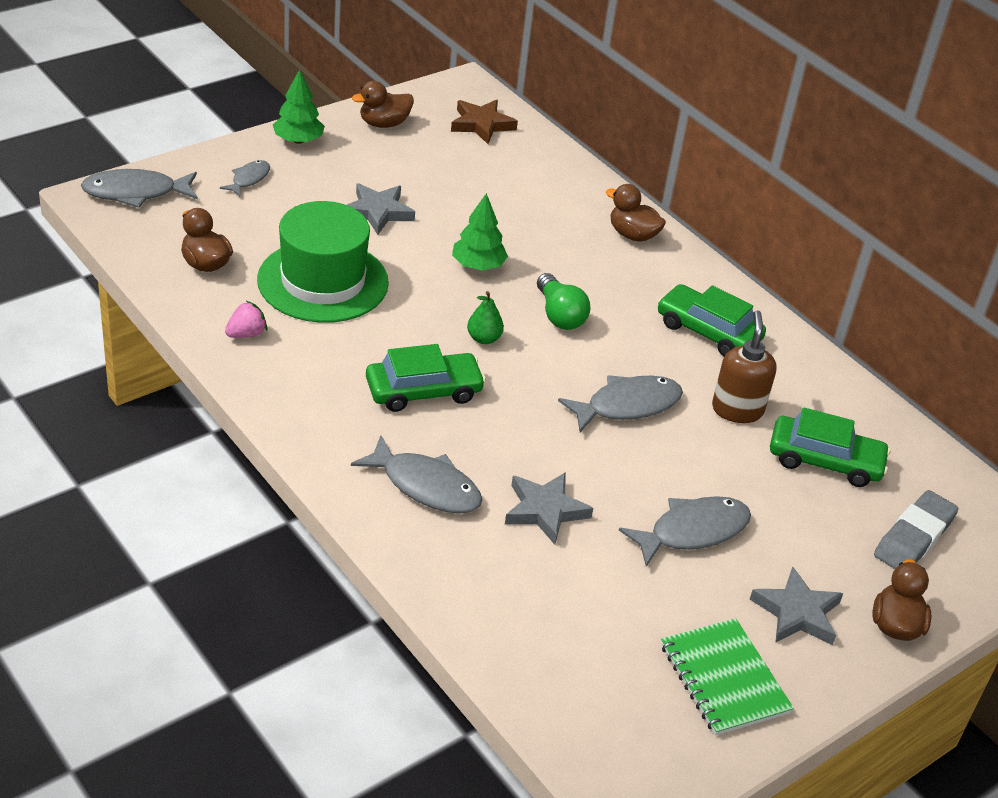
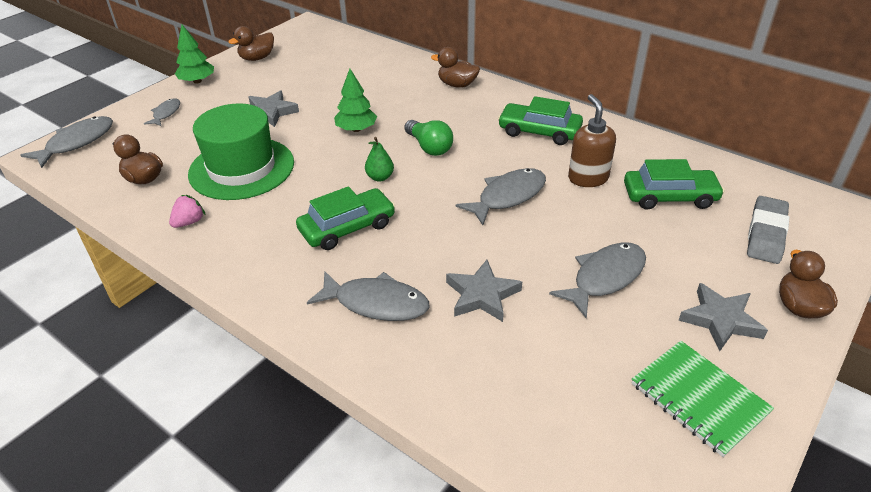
camera: 10 degrees left, 0 degrees up
grey fish [81,169,198,208] -> grey fish turned 150 degrees clockwise [20,116,113,168]
brown star [451,100,518,144] -> none

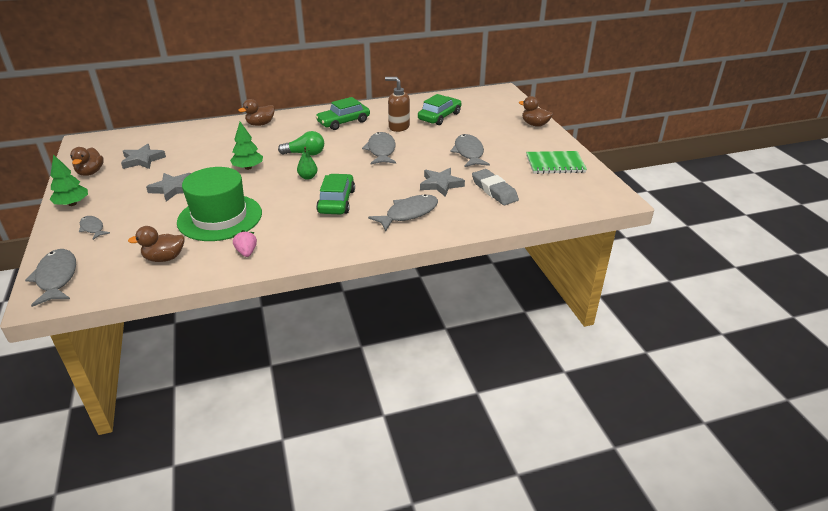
camera: 55 degrees left, 5 degrees down
grey star [679,283,768,351] -> grey star moved to [121,144,166,169]
grey eraser [747,196,789,264] -> grey eraser moved to [472,169,519,205]

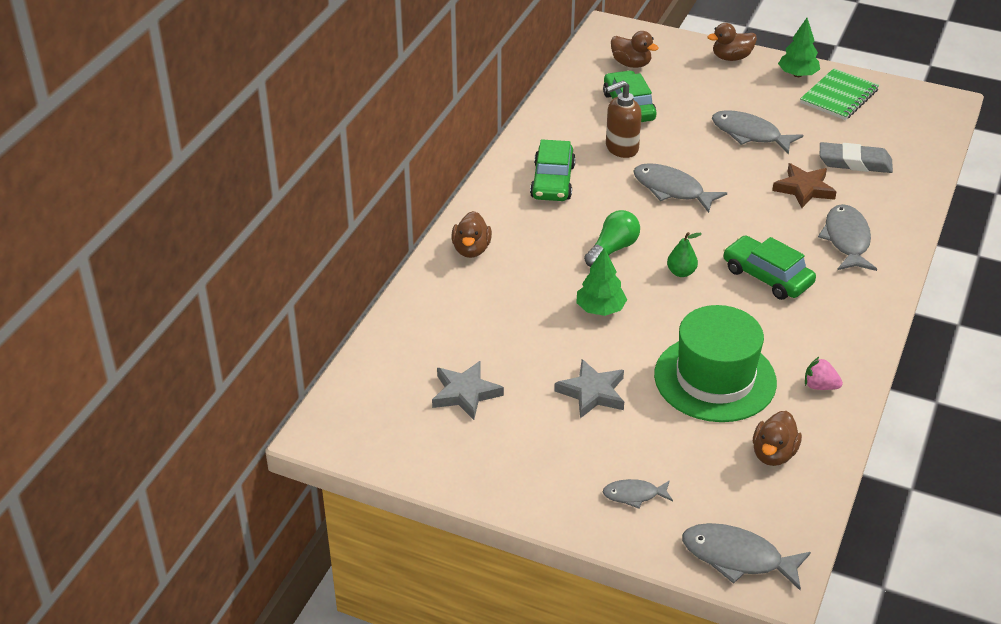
camera: 50 degrees left, 5 degrees up
green tree [49,154,88,206] -> green tree moved to [778,18,820,77]
brown duck [70,147,104,176] -> brown duck moved to [611,31,658,68]
grey star [420,168,465,197] -> brown star [772,163,837,208]

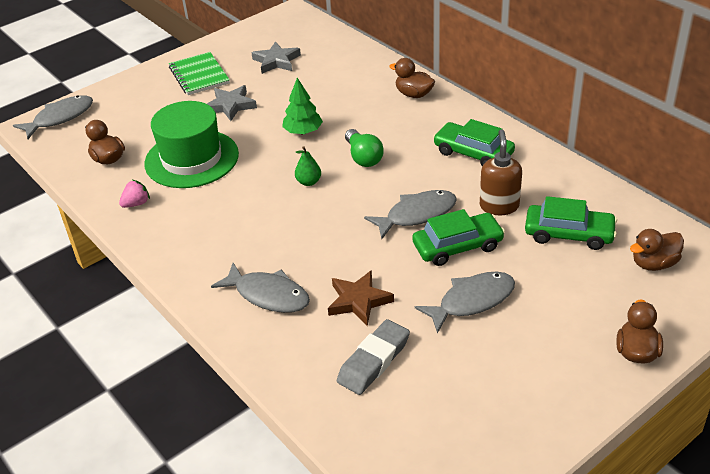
camera: 120 degrees right, 0 degrees up
grey fish [603,479,673,509] -> none
green car [723,235,816,300] -> green car moved to [412,209,505,266]
green tree [778,18,820,77] -> none
green notebook [800,68,879,120] -> green notebook moved to [169,52,230,95]

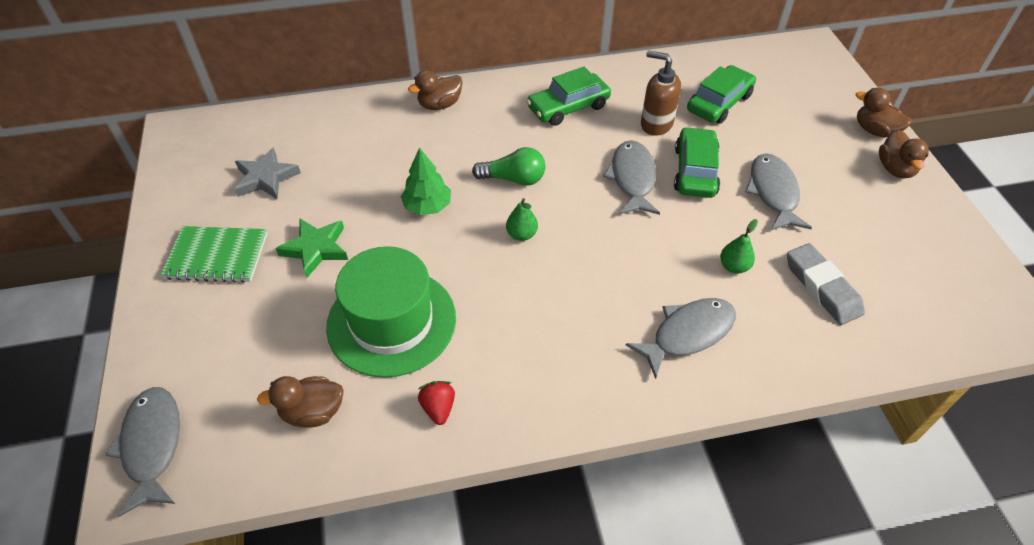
camera: 65 degrees left, 10 degrees up
pink strawberry [119,180,150,208] -> red strawberry [418,381,455,425]
grey star [207,85,257,121] -> green star [275,219,348,278]
brown star [328,270,394,326] -> green pear [720,219,758,273]
brown duck [630,229,684,271] -> brown duck moved to [879,130,929,179]

